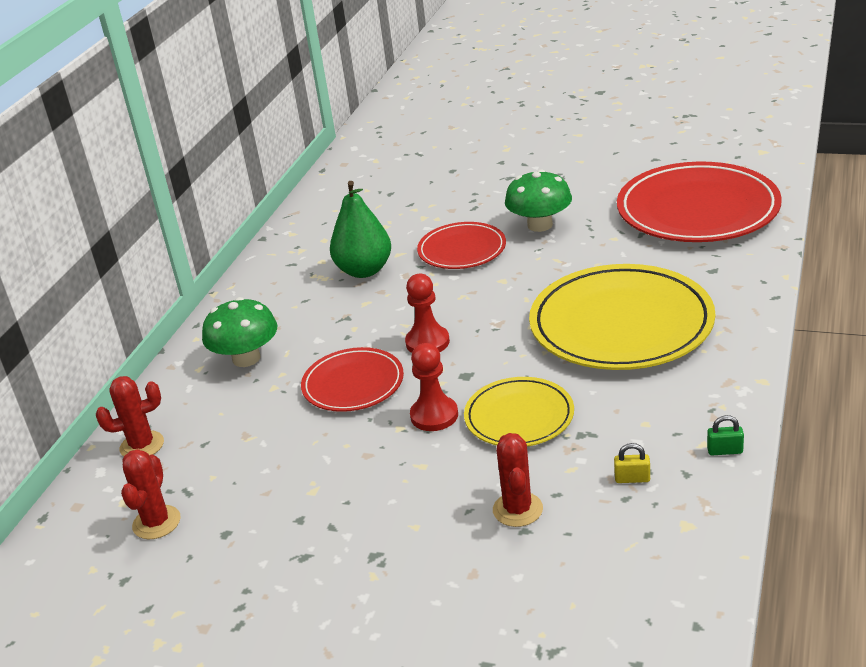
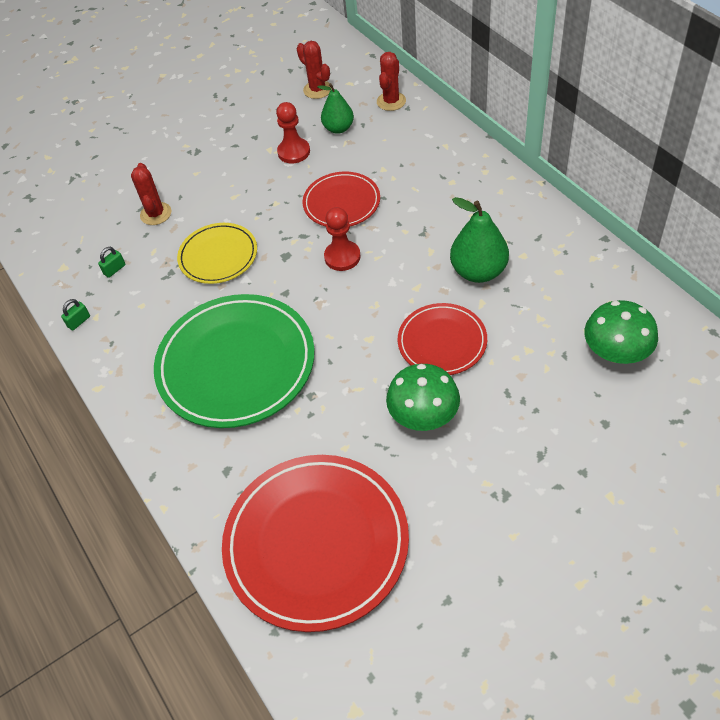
camera: 130 degrees right, 20 degrees up
green mushroom [202,297,277,367] -> green mushroom moved to [584,300,658,364]
red pawn [410,343,458,431] -> red pawn moved to [276,102,310,164]
red cactus [493,433,543,527] -> red cactus turned 45 degrees clockwise [131,163,171,225]
yellow plate [529,264,715,370] -> green plate [154,294,315,428]
yellow padlock [614,443,650,483] -> green padlock [98,247,125,278]
none -> green pear [317,83,354,134]

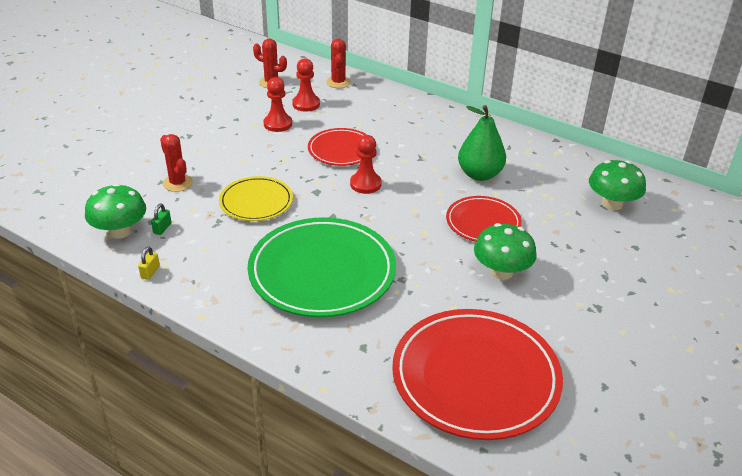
camera: 30 degrees left, 15 degrees down
green padlock [61,299,90,331] -> yellow padlock [138,246,160,280]
green pear [317,83,354,134] -> red pawn [292,58,320,112]
none -> green mushroom [85,183,146,239]

